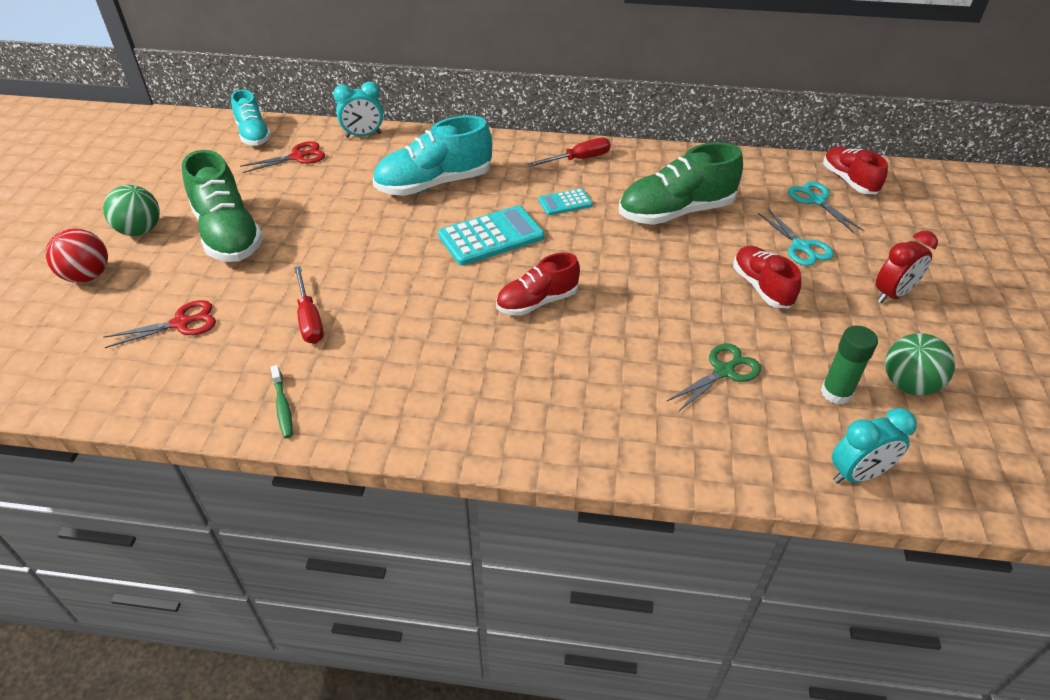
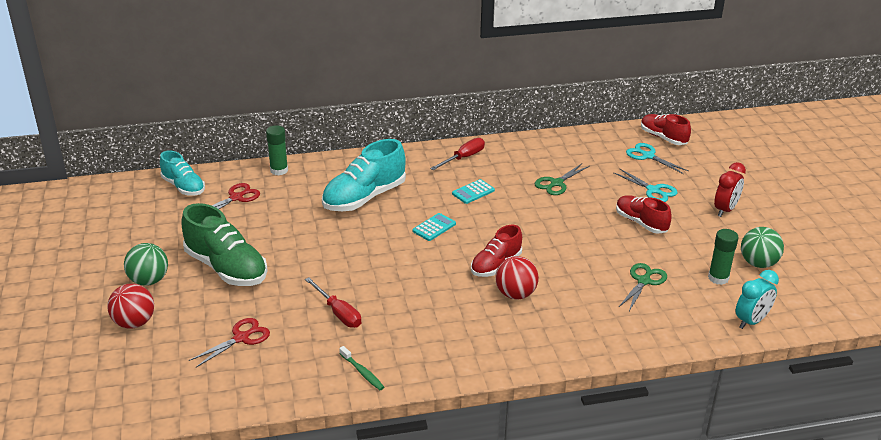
camera: 20 degrees left, 10 degrees down
turquoise clock [333,81,383,138] -> green glue stick [266,125,288,176]
turquoise calculator [438,206,545,266] -> turquoise calculator [412,213,456,241], size x0.55
green shoe [619,142,743,225] -> green scissors [535,163,590,195]
none -> red ball [495,256,539,299]

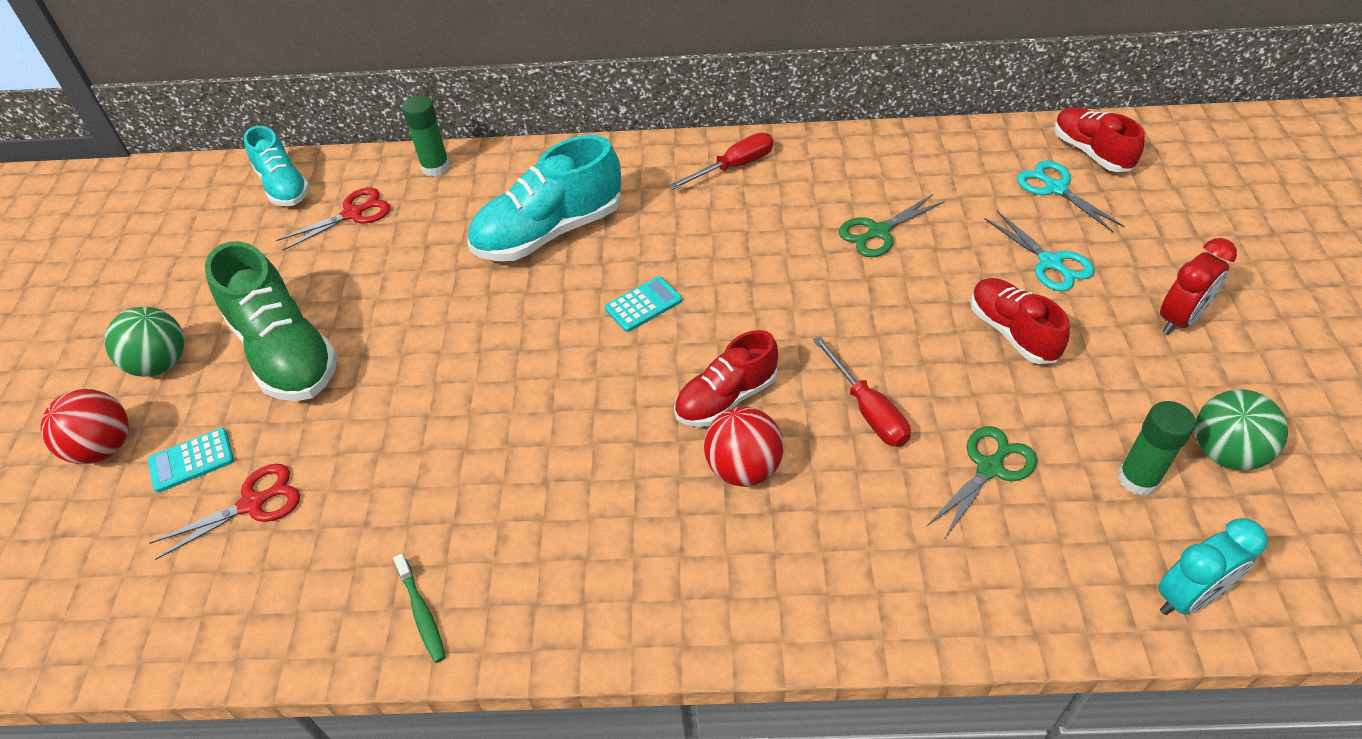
camera: 15 degrees right, 15 degrees up
red screwdriver [305,278,361,328] -> red screwdriver moved to [813,336,911,447]
turquoise calculator [452,179,495,204] -> turquoise calculator moved to [148,428,234,493]

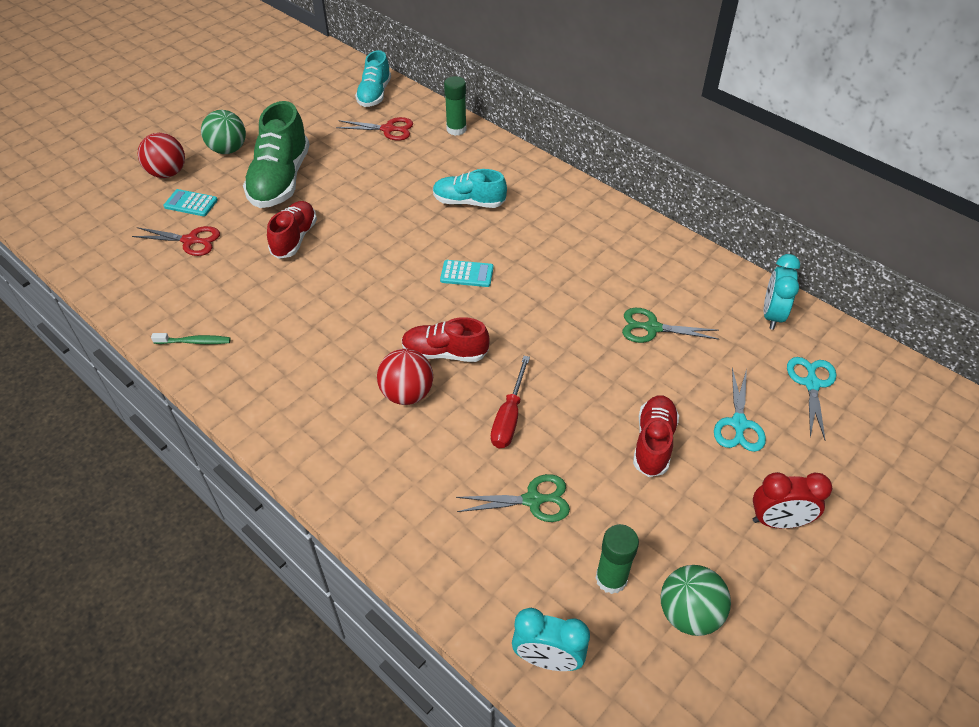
camera: 40 degrees right, 0 degrees up
green toothbrush [393,554,446,663] -> green toothbrush turned 105 degrees counterclockwise [151,333,231,344]
turquoise shoe [468,135,621,261] -> turquoise shoe [433,169,507,208], size x0.62
red screwdriver [669,133,774,190] -> none
red shoe [1054,107,1145,172] -> red shoe moved to [267,201,317,259]
none -> turquoise clock [763,254,800,330]

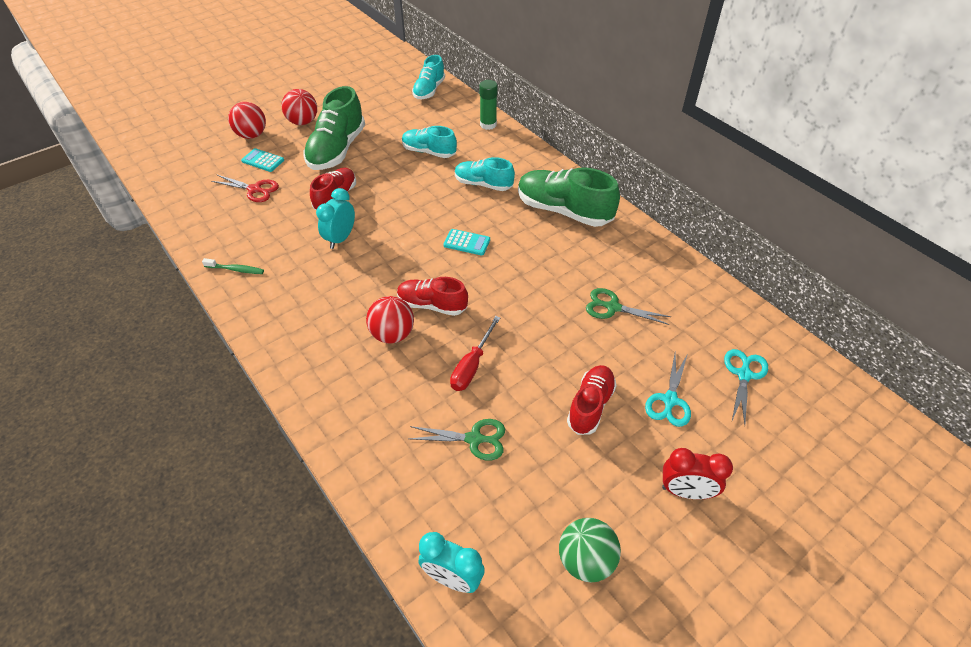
camera: 10 degrees right, 0 degrees up
green ball [201,110,246,154] -> red ball [281,89,317,125]
red scissors [336,117,413,141] -> none
green glue stick [596,524,639,594] -> none
turquoise clock [763,254,800,330] -> turquoise clock moved to [316,188,355,249]
none -> turquoise shoe [402,126,457,158]
none -> green shoe [518,167,620,227]

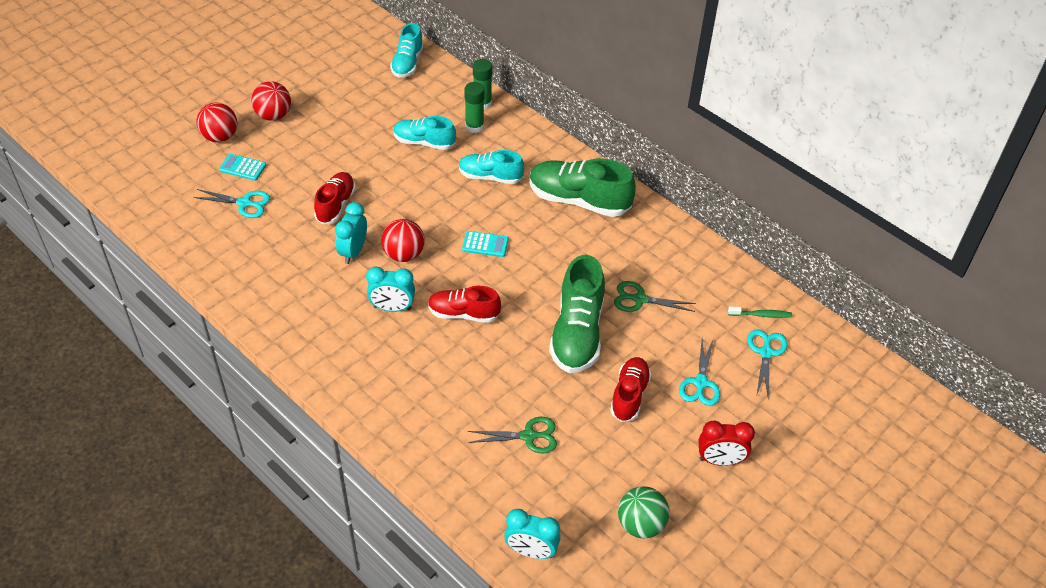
camera: 10 degrees left, 0 degrees up
green toothbrush [202,258,264,274] -> green toothbrush moved to [728,306,792,318]
red scissors [211,174,279,202] -> turquoise scissors [193,189,270,218]
green shoe [303,86,365,170] -> green shoe moved to [549,255,605,373]
red ball [366,296,414,344] -> red ball moved to [381,219,425,262]
red screwdriver [450,316,500,391] -> none
none -> turquoise clock [366,267,415,312]
none -> green glue stick [464,82,485,133]

